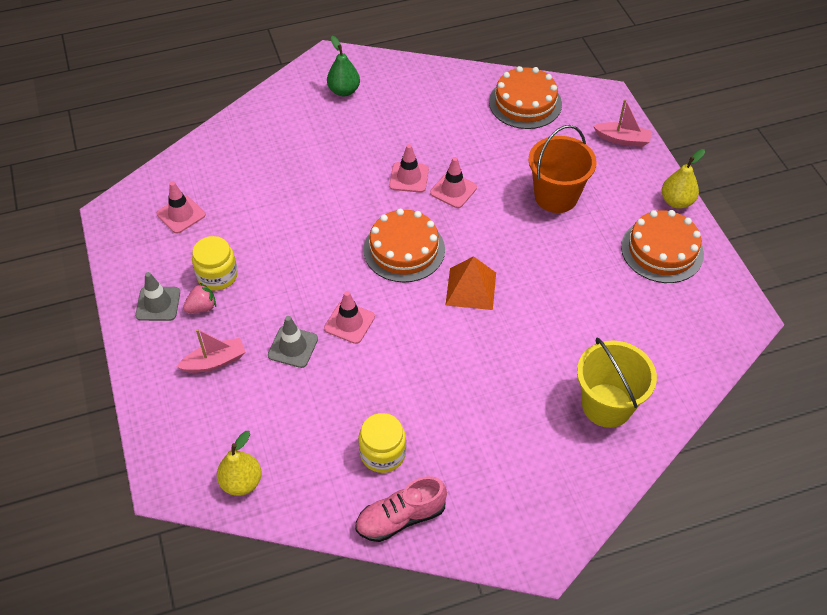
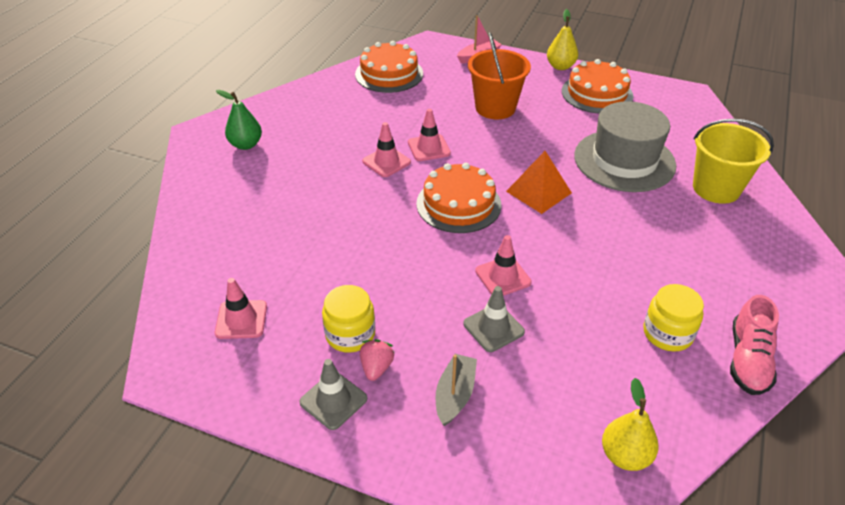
camera: 50 degrees left, 10 degrees down
pink boat [177,329,246,373] -> grey boat [436,354,477,426]
none -> grey hat [574,101,676,192]

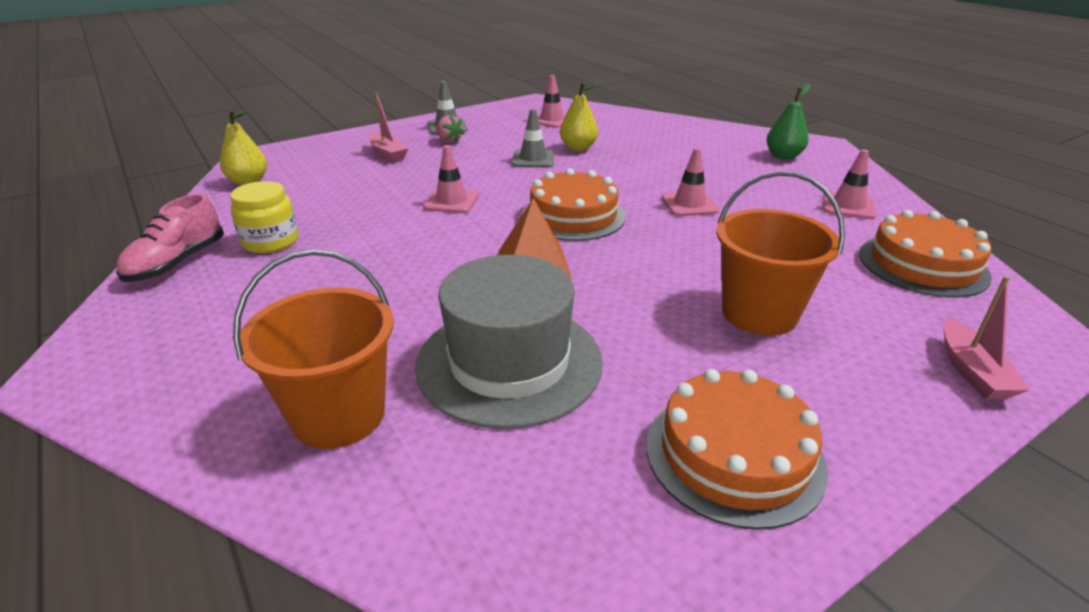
camera: 125 degrees right, 10 degrees down
yellow jar [322,285,375,353] -> none
pink traffic cone [408,109,451,161] -> pink traffic cone moved to [823,149,876,219]
grey boat [436,354,477,426] -> pink boat [368,93,409,162]
grey traffic cone [463,286,525,352] -> grey traffic cone moved to [512,109,554,168]
yellow pear [547,9,578,70] -> yellow pear moved to [560,82,598,151]
yellow bucket [693,119,774,204] -> orange bucket [233,249,394,449]
pink shoe [730,295,779,395] -> pink shoe turned 120 degrees counterclockwise [116,194,224,282]

